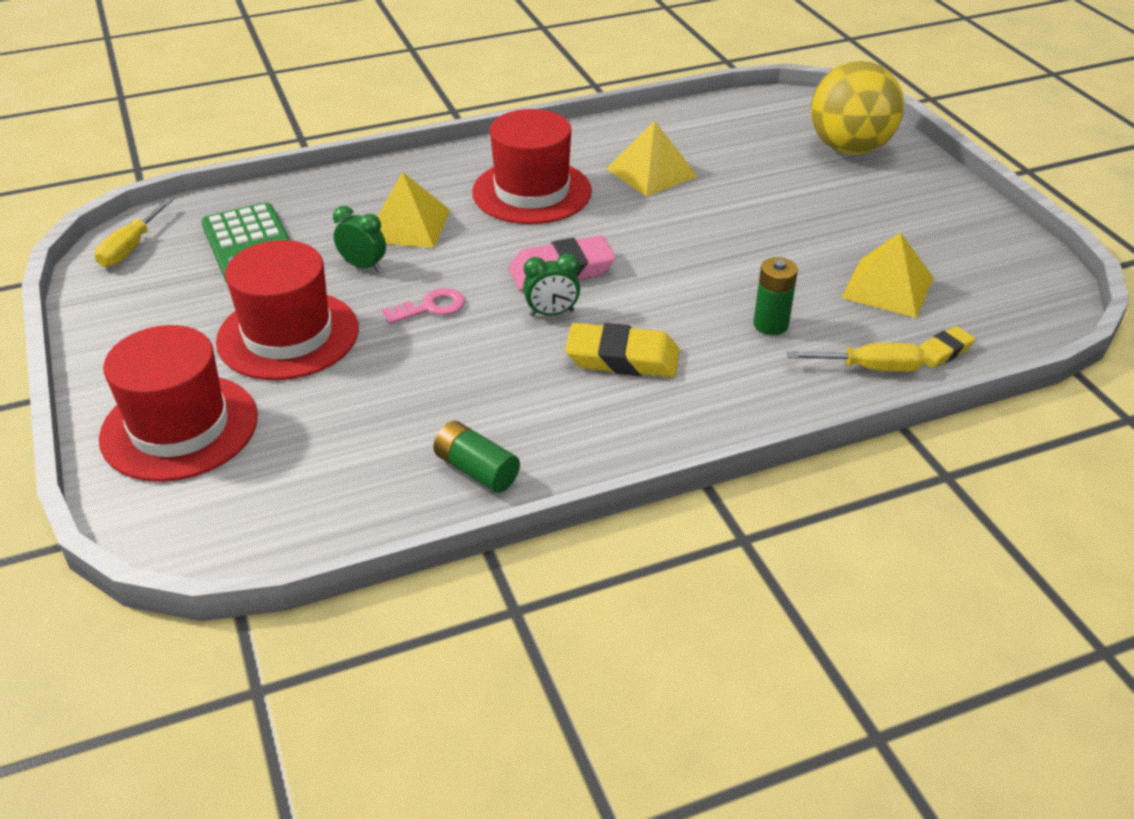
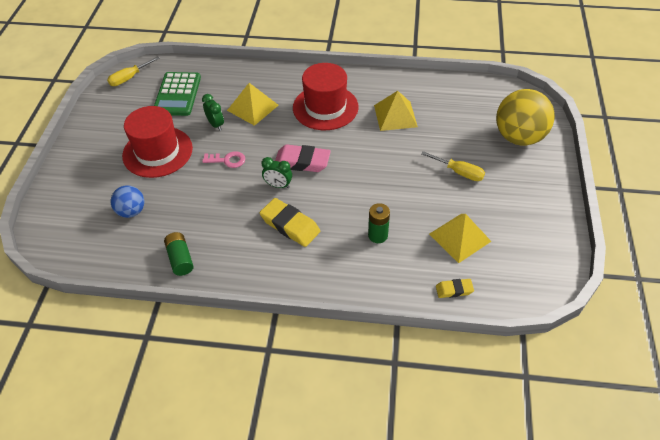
camera: 30 degrees right, 10 degrees up
red hat [99,325,258,482] -> none
yellow screwdriver [787,343,924,372] -> yellow screwdriver moved to [421,151,485,181]
none -> blue ball [111,185,144,218]

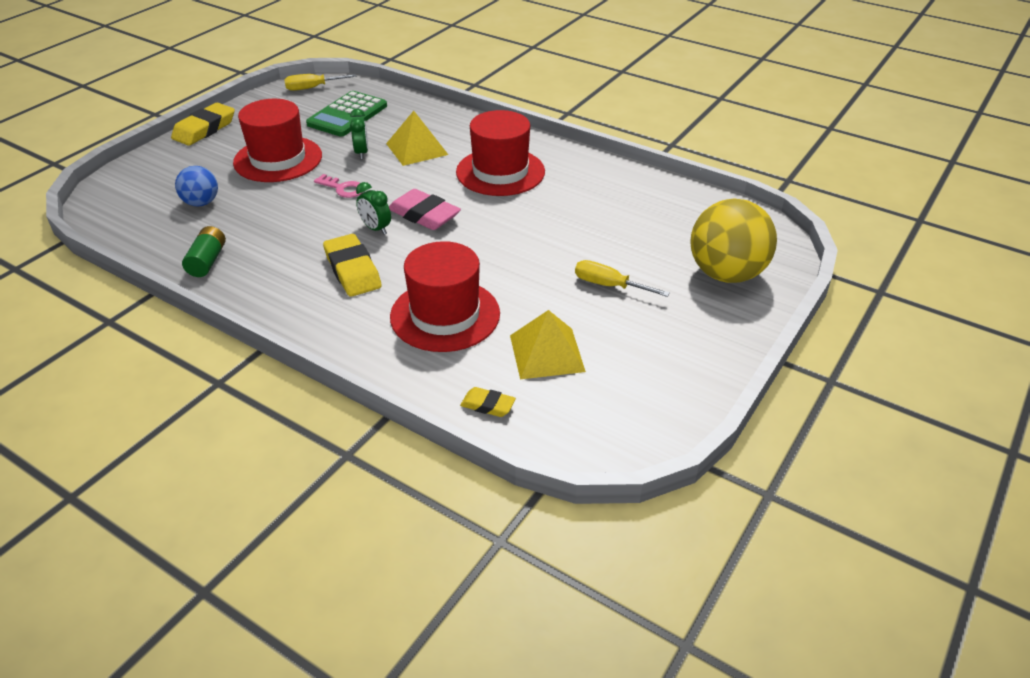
camera: 25 degrees right, 10 degrees down
green battery [368,203,390,243] -> red hat [390,241,500,352]
yellow pyramid [374,91,418,131] -> none
yellow screwdriver [421,151,485,181] -> yellow screwdriver turned 150 degrees clockwise [575,260,670,297]
none -> yellow eraser [171,103,235,146]

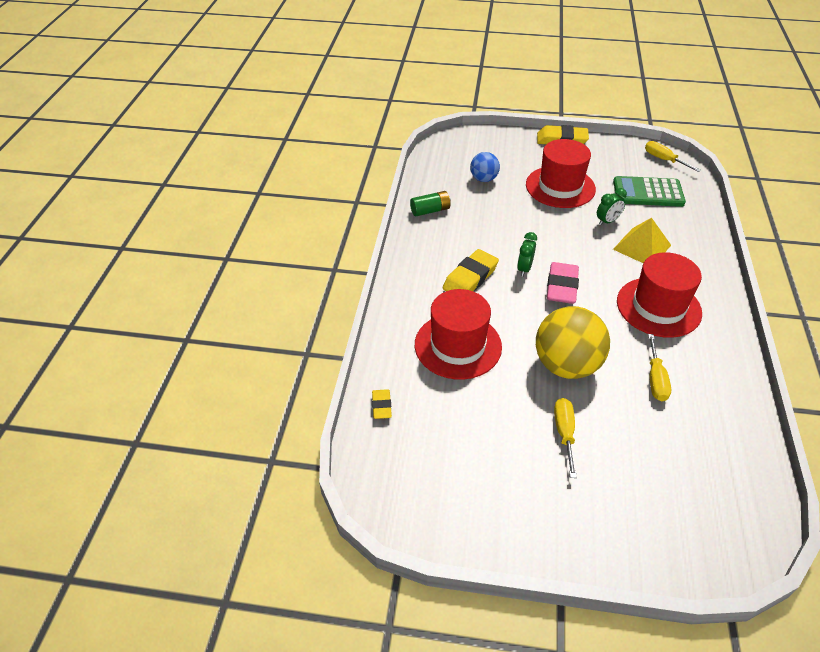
camera: 65 degrees right, 5 degrees up
pink key [314,174,363,198] -> none
yellow pyramid [510,310,586,379] -> none
yellow ball [690,198,777,283] -> yellow ball moved to [536,306,610,379]
none -> yellow screwdriver [648,334,671,401]

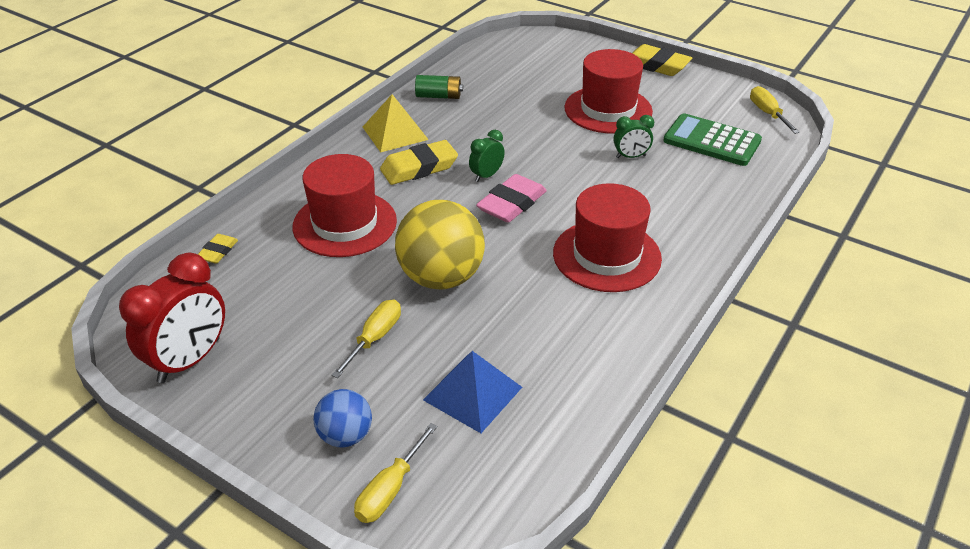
camera: 25 degrees right, 5 degrees down
blue ball [470,152,500,182] -> blue ball moved to [313,389,372,447]
yellow pyramid [613,218,671,263] -> yellow pyramid moved to [363,94,429,152]
yellow screwdriver [648,334,671,401] -> yellow screwdriver moved to [354,423,438,523]
none -> red clock [119,253,225,383]
none -> blue pyramid [423,351,522,433]

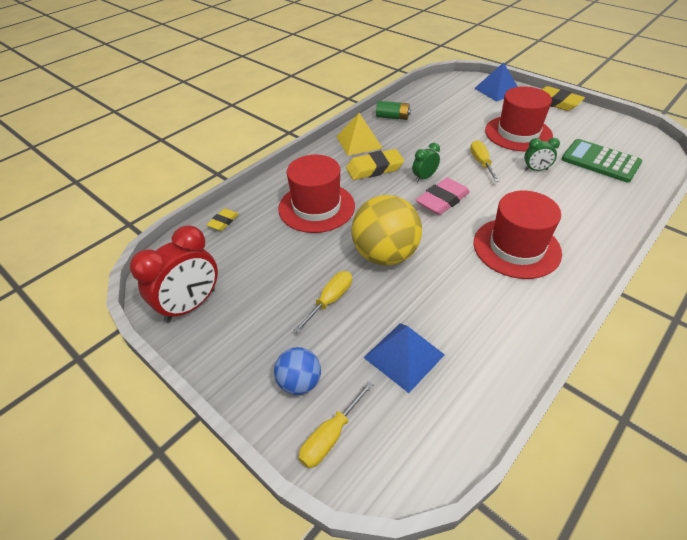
camera: 10 degrees right, 5 degrees up
yellow screwdriver [750,86,800,134] -> yellow screwdriver moved to [470,140,500,182]
none -> blue pyramid [474,62,518,102]

